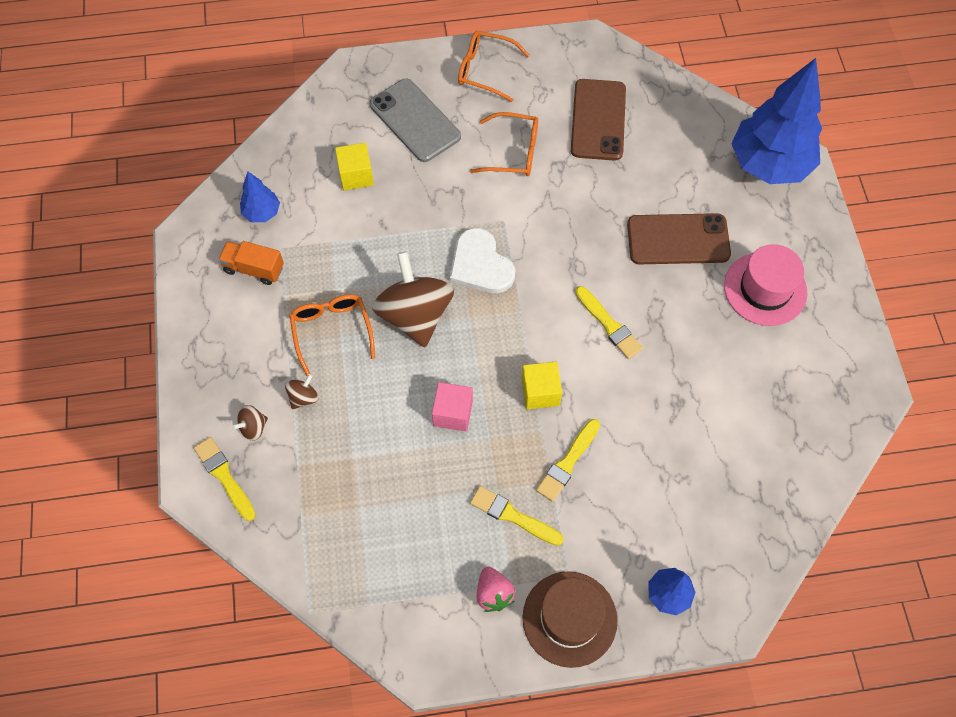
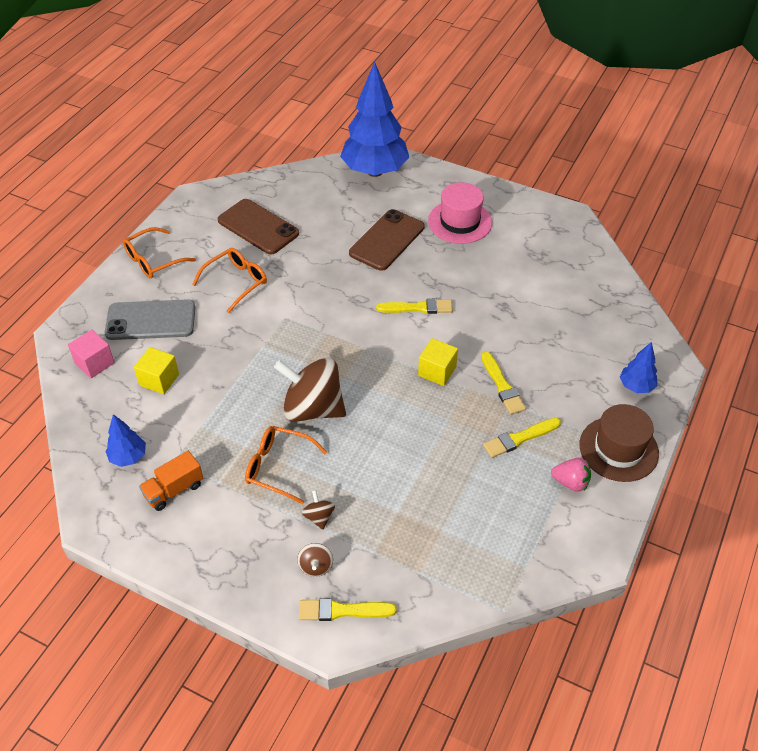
camera: 55 degrees left, 15 degrees down
pink cube [432,382,473,431] -> pink cube moved to [68,330,115,378]
white heart [449,228,515,293] -> none

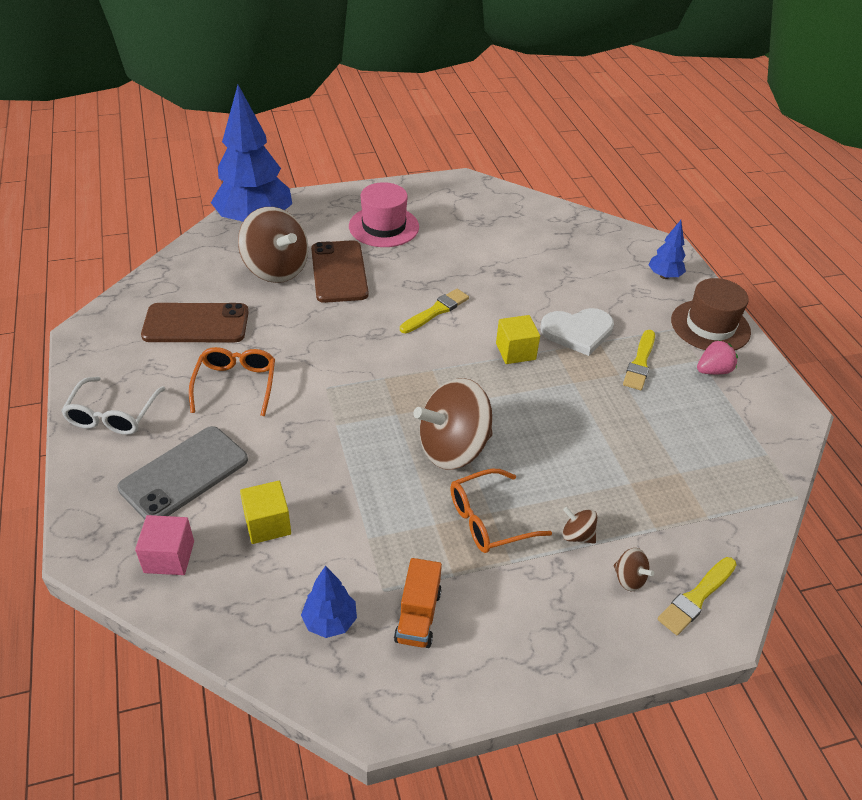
camera: 45 degrees left, 5 degrees down
orange glasses [123,227,196,278] -> white glasses [61,377,165,435]
yellow brush [481,352,526,415] -> white heart [540,308,614,356]
none -> brown spinning top [238,207,308,283]

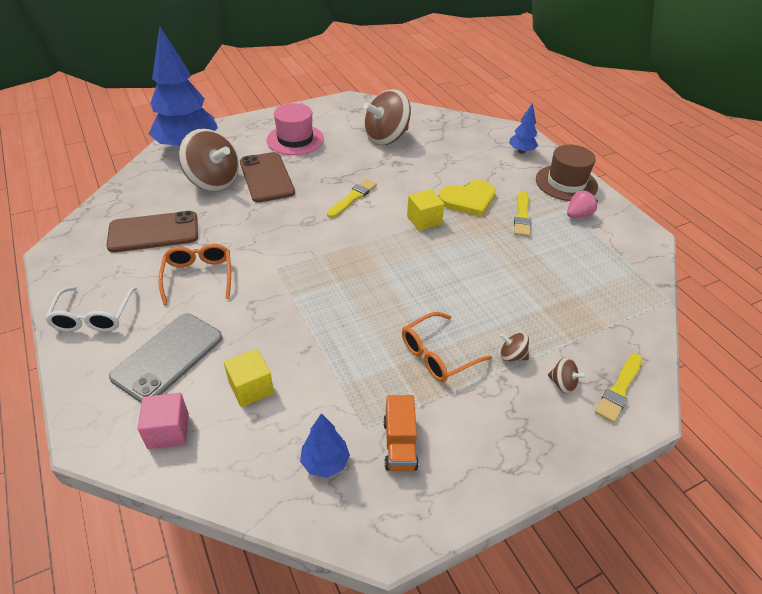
camera: 10 degrees left, 0 degrees up
brown spinning top [413,378,493,470] -> brown spinning top moved to [363,89,411,145]
white heart [540,308,614,356] -> yellow heart [439,180,495,216]

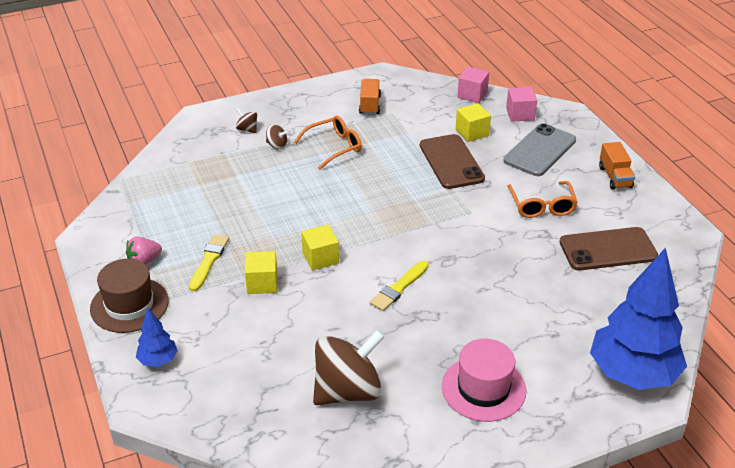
camera: 175 degrees left, 5 degrees down
white glasses [45,286,137,332] -> orange truck [599,142,635,190]
brown spinning top [179,128,239,192] -> none
brown phone [240,152,295,203] -> brown phone moved to [420,134,485,189]
blue tree [300,413,350,478] -> none
yellow heart [439,180,495,216] -> yellow cube [245,251,277,294]
yellow brush [595,354,642,423] -> none
none -> pink cube [457,66,489,103]

